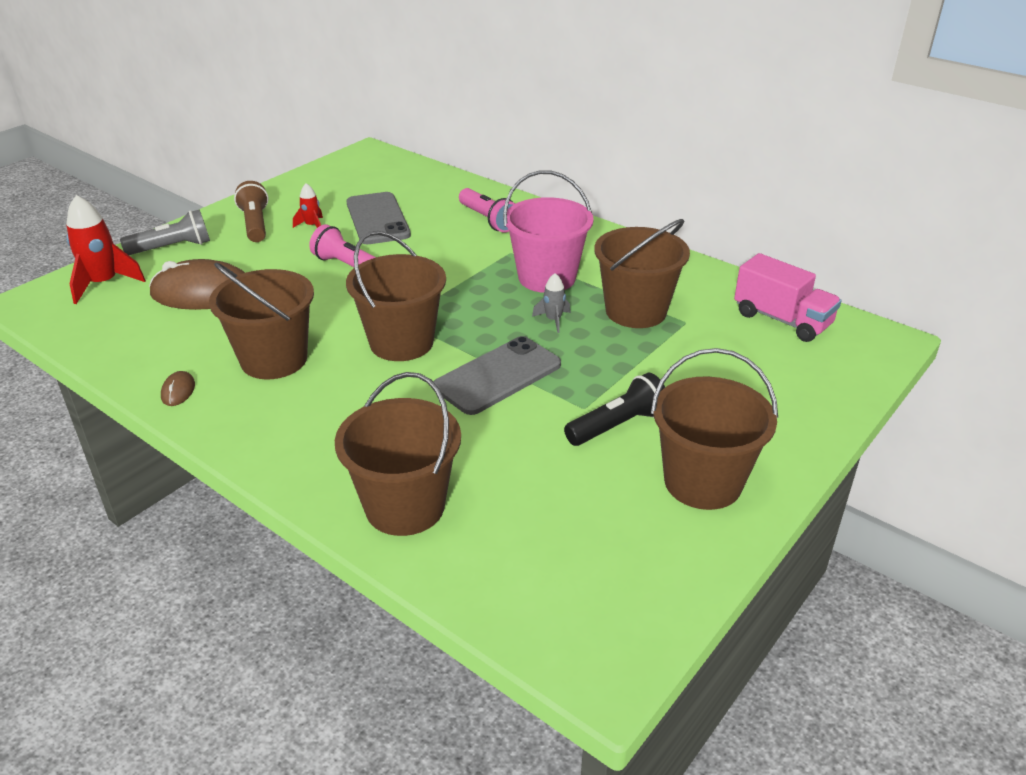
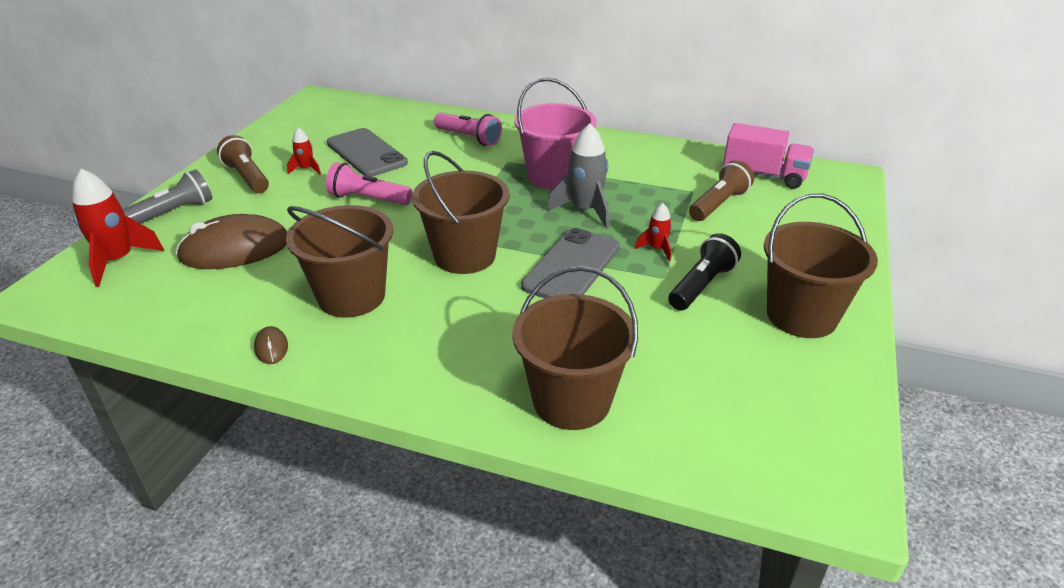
camera: 20 degrees left, 0 degrees up
grey rocket [532,273,571,333] -> grey rocket [547,123,609,229], size x1.88
brown bucket [594,219,690,328] -> none
none -> red rocket [635,203,672,261]
none -> brown flashlight [689,160,754,221]

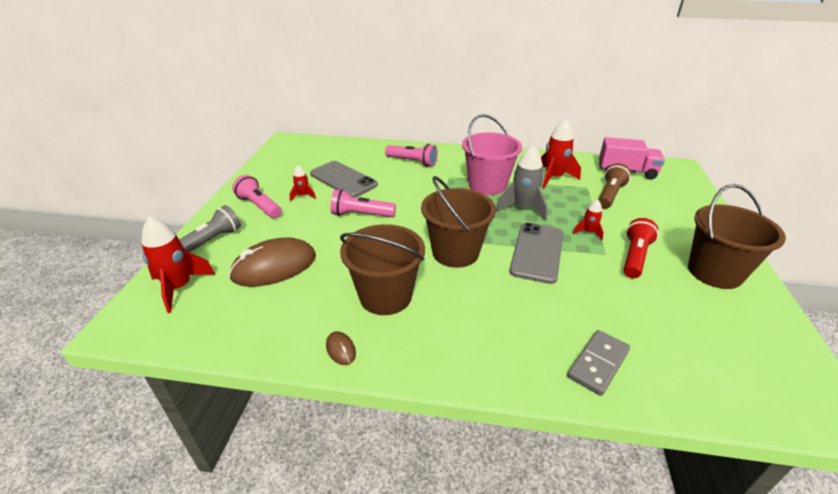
camera: 10 degrees left, 0 degrees up
brown flashlight [217,135,269,193] -> pink flashlight [232,175,282,218]
brown bucket [512,266,638,430] -> grey domino [567,330,630,396]
black flashlight [668,233,741,311] -> red flashlight [623,218,659,278]
none -> red rocket [541,119,581,189]

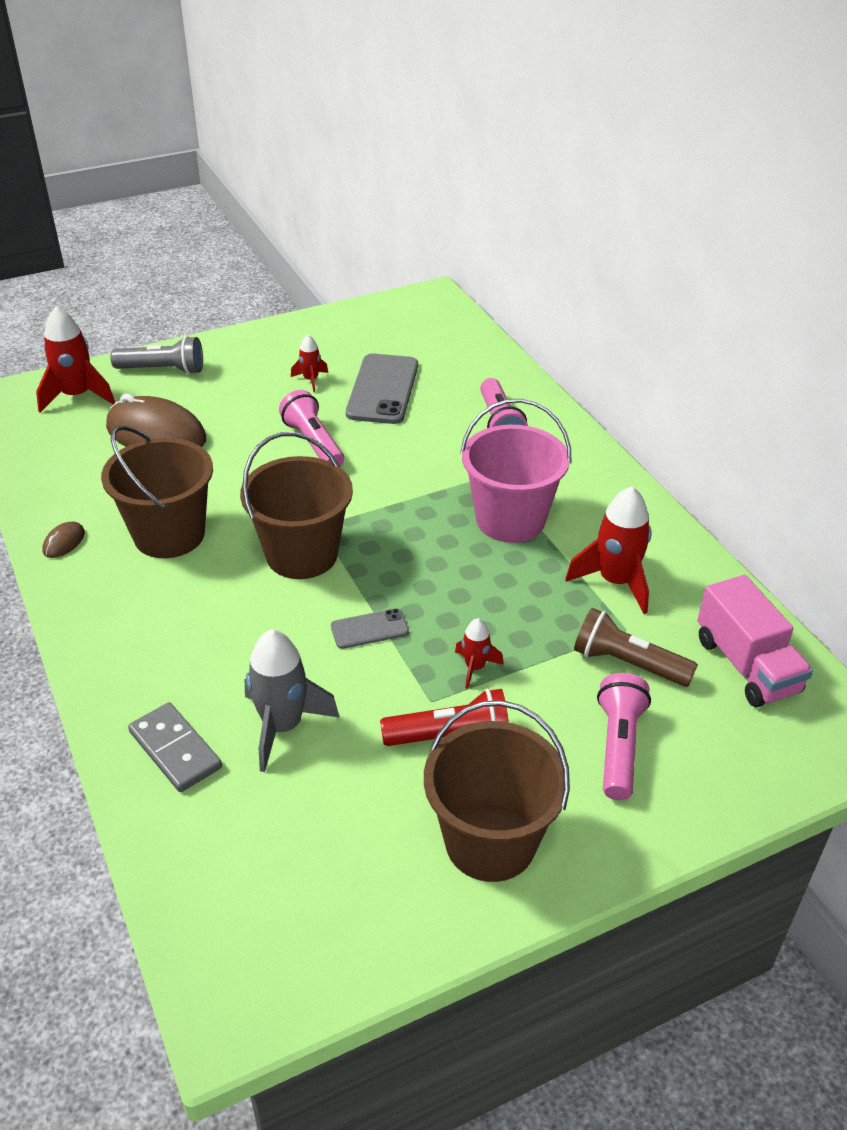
camera: 55 degrees right, 5 degrees up
pink flashlight [232,175,282,218] -> pink flashlight moved to [597,673,651,800]
grey rocket [496,145,548,221] -> grey rocket moved to [245,629,339,772]
grey phone [509,223,563,284] -> grey phone [331,608,409,649], size x0.51
grey domino [567,330,630,396] -> grey domino turned 45 degrees clockwise [128,702,222,792]
brown flashlight [598,163,631,209] -> brown flashlight turned 150 degrees counterclockwise [574,608,698,687]

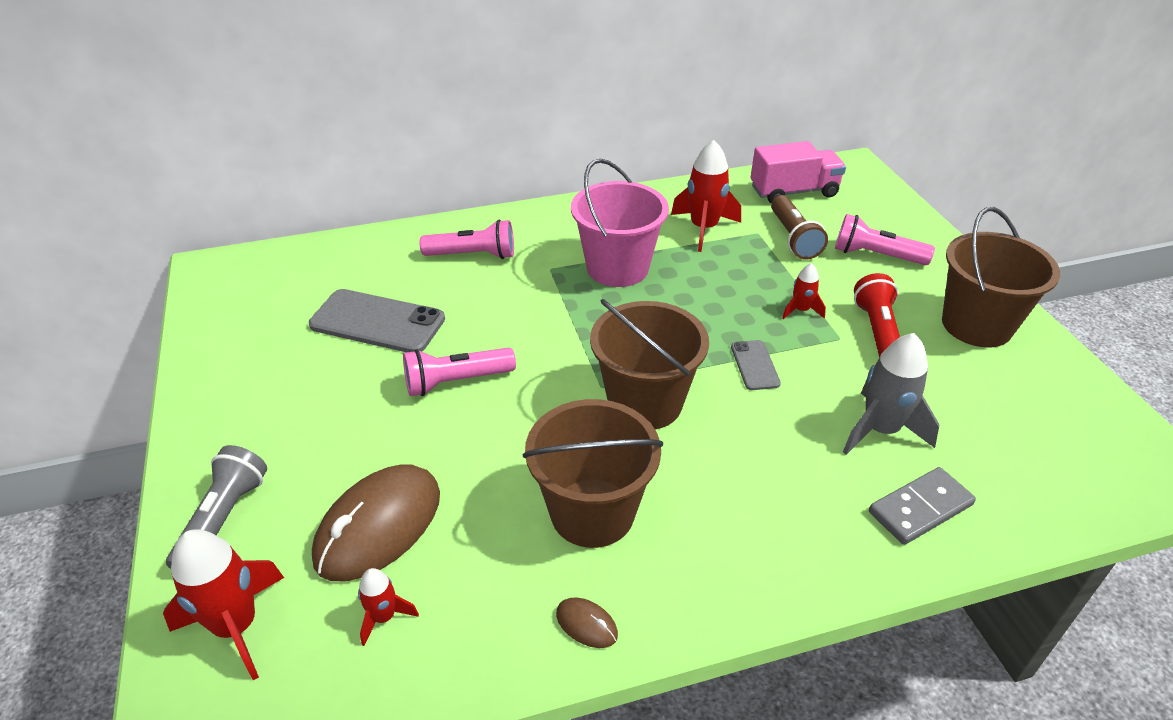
camera: 80 degrees left, 0 degrees up
red rocket [291,335,328,392] -> red rocket moved to [358,568,419,646]
brown flashlight [574,608,698,687] -> brown flashlight turned 45 degrees counterclockwise [771,195,828,259]

